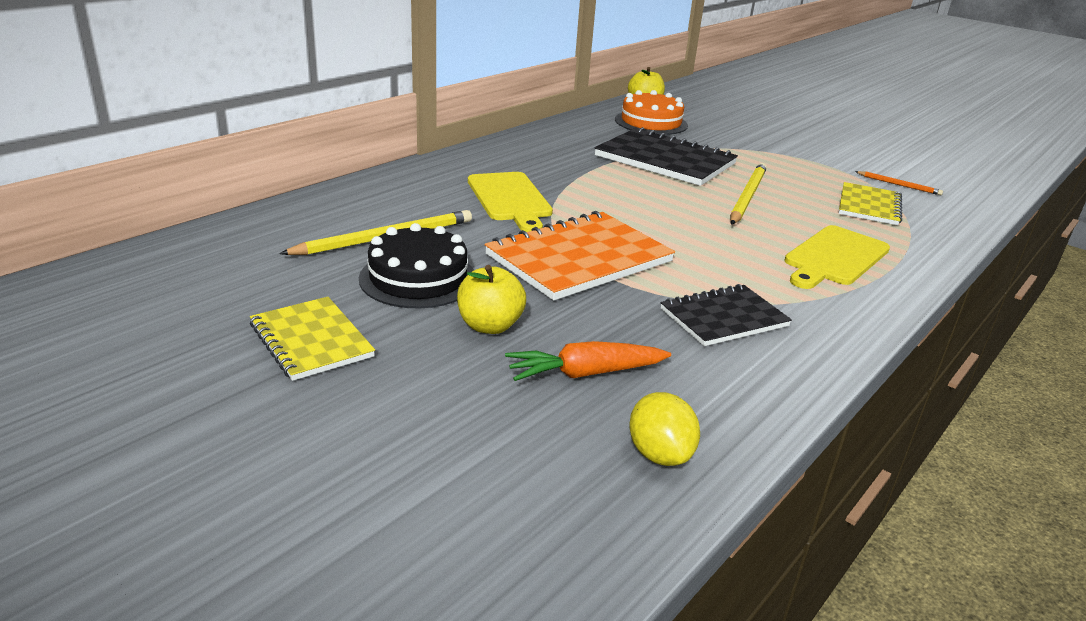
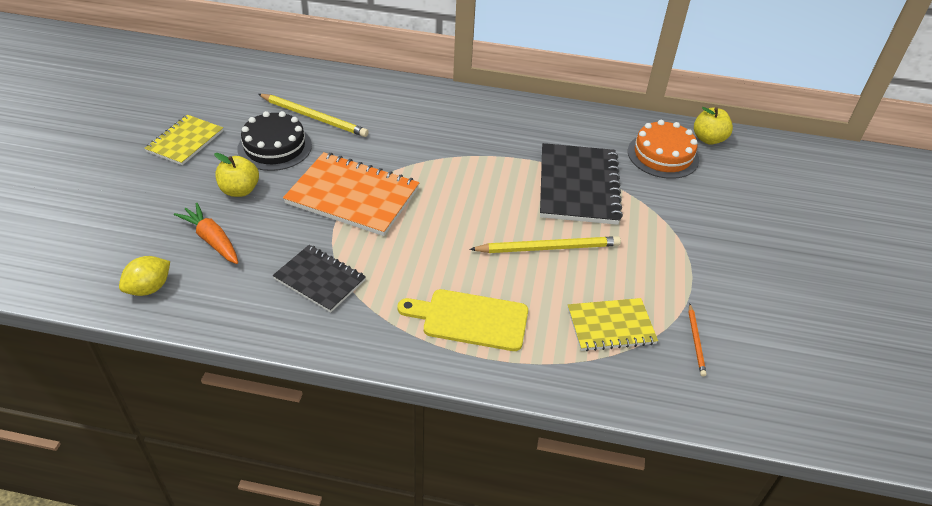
camera: 60 degrees right, 15 degrees up
yellow cutting board [468,172,553,232] -> none

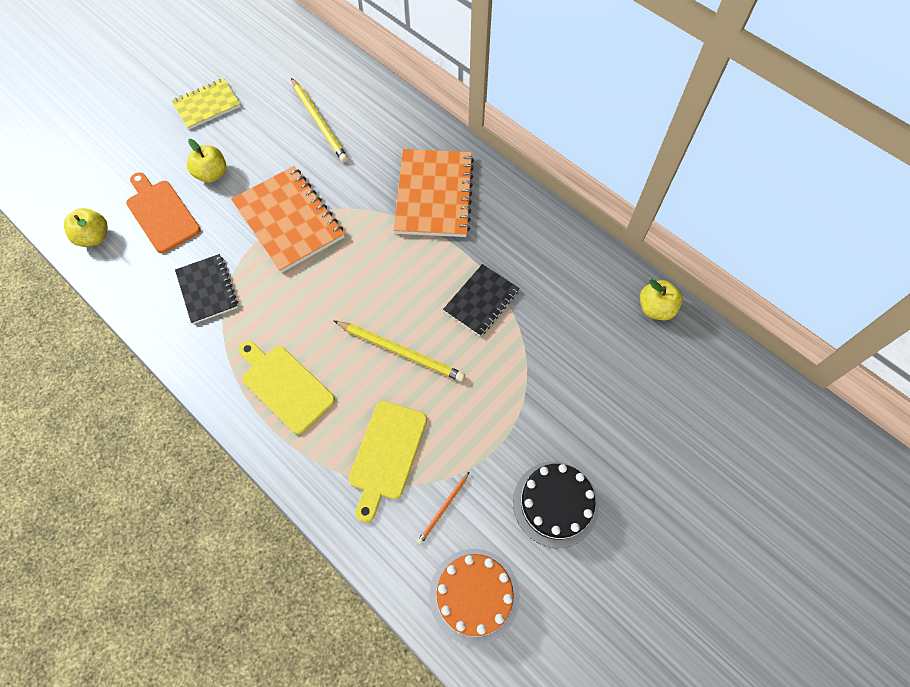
camera: 35 degrees right, 20 degrees up
yellow lemon [119,256,170,296] -> yellow apple [64,208,108,247]
orange carrot [174,203,238,264] -> orange cutting board [126,172,201,253]
black cake [237,111,312,171] -> black cake moved to [513,462,599,548]
black notebook [540,143,623,225] -> black notebook [443,264,520,337], size x0.61
yellow notebook [568,298,658,351] -> yellow cutting board [349,401,427,523]
orange cake [628,120,699,179] -> orange cake moved to [429,549,520,645]
none -> orange notebook [394,149,474,237]

